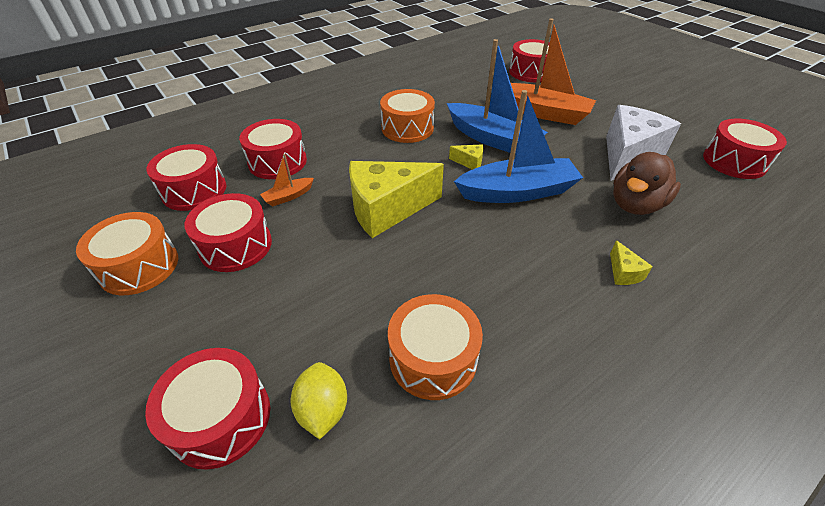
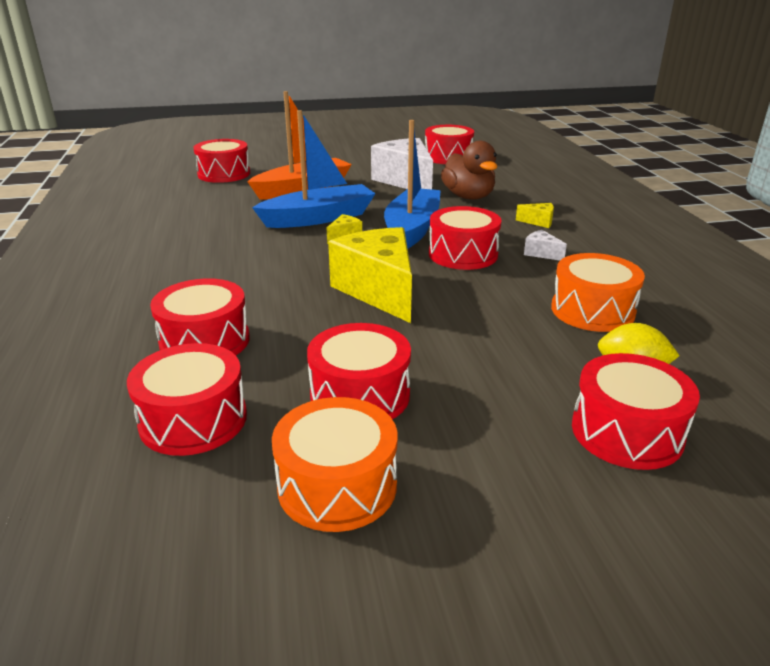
camera: 65 degrees left, 15 degrees down
orange boat [260,154,314,206] -> none
yellow cheese [349,161,444,238] -> yellow cheese turned 150 degrees clockwise [328,227,412,323]
orange drum [380,89,435,143] -> none
none -> red drum [429,206,502,270]
none -> white cheese [524,230,567,260]

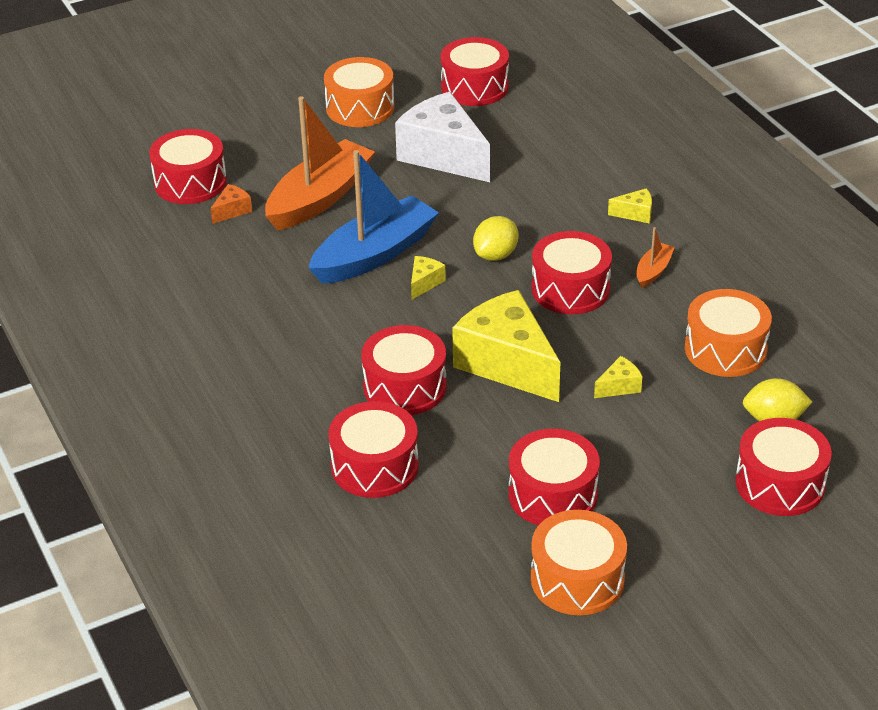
camera: 15 degrees left, 10 degrees up
red drum [127,343,247,456] -> red drum moved to [361,325,447,415]
blue boat [384,120,441,249] -> yellow lemon [473,216,519,261]
brown duck [441,141,497,200] -> none
white cheese [524,230,567,260] -> orange boat [637,227,675,288]
none -> orange cheese [210,184,252,224]
none -> orange drum [324,57,394,127]
none -> yellow cheese [594,356,642,398]

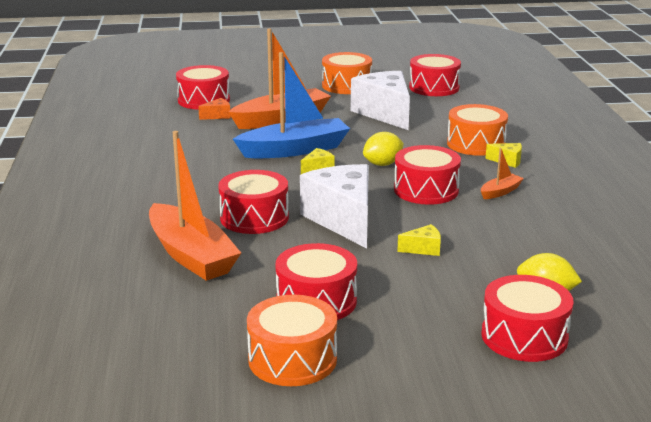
camera: 20 degrees right, 15 degrees down
red drum [329,401,419,498] -> orange boat [149,131,241,281]
yellow cheese [452,290,560,402] -> white cheese [300,164,369,248]
orange drum [685,289,772,377] -> orange drum moved to [447,104,508,156]

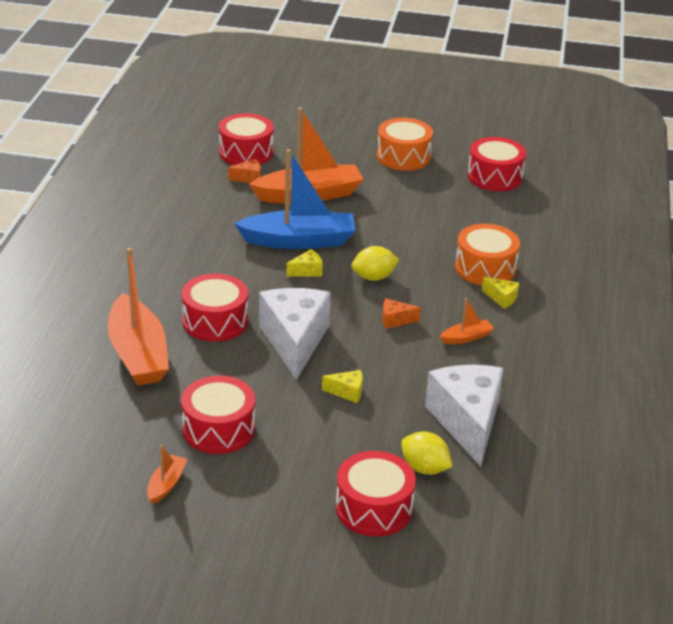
camera: 15 degrees right, 10 degrees up
orange drum [247,295,337,386] -> orange boat [147,445,187,504]
white cheese [351,71,410,130] -> white cheese moved to [425,365,503,466]
red drum [394,145,461,205] -> orange cheese [382,298,421,329]

